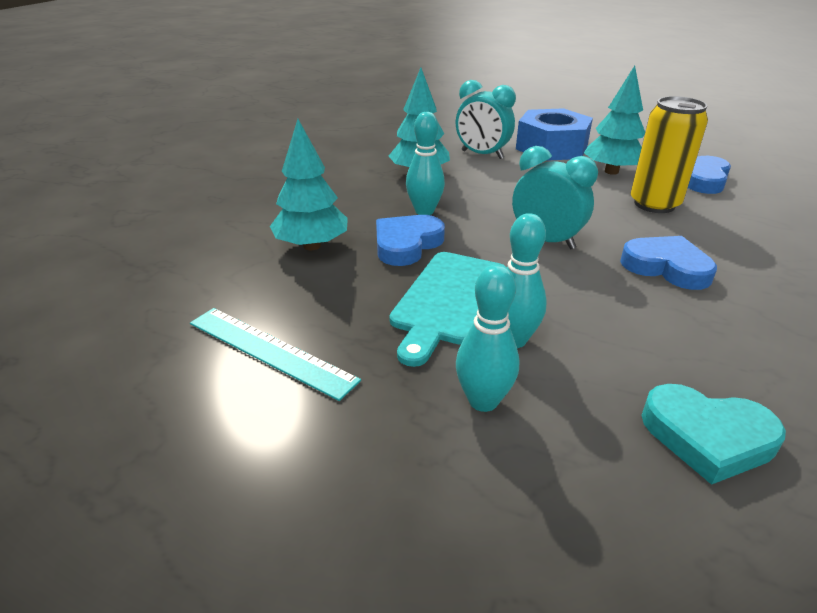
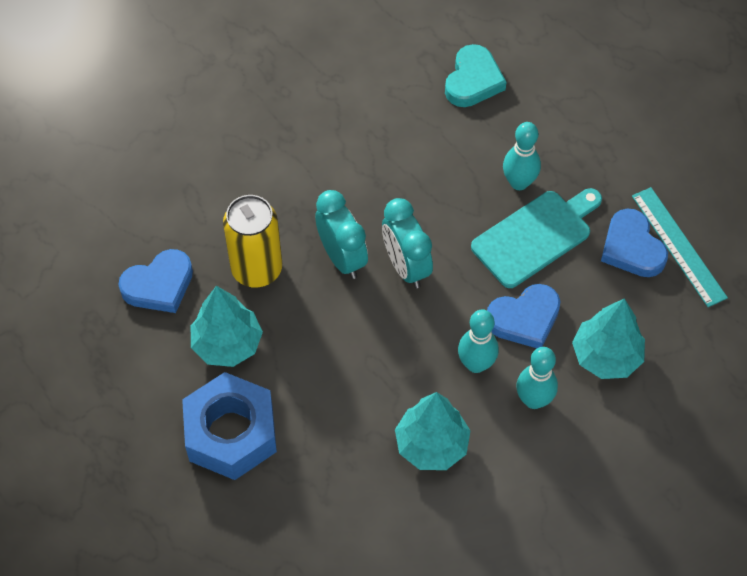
camera: 150 degrees left, 25 degrees up
turquoise clock [456,80,516,159] -> turquoise clock moved to [315,190,368,279]
turquoise bowling pin [456,265,519,412] -> turquoise bowling pin moved to [516,347,558,409]
blue heart [620,236,717,290] -> blue heart moved to [601,208,668,277]
turquoise heart [642,384,786,485] -> turquoise heart turned 60 degrees clockwise [445,44,507,107]

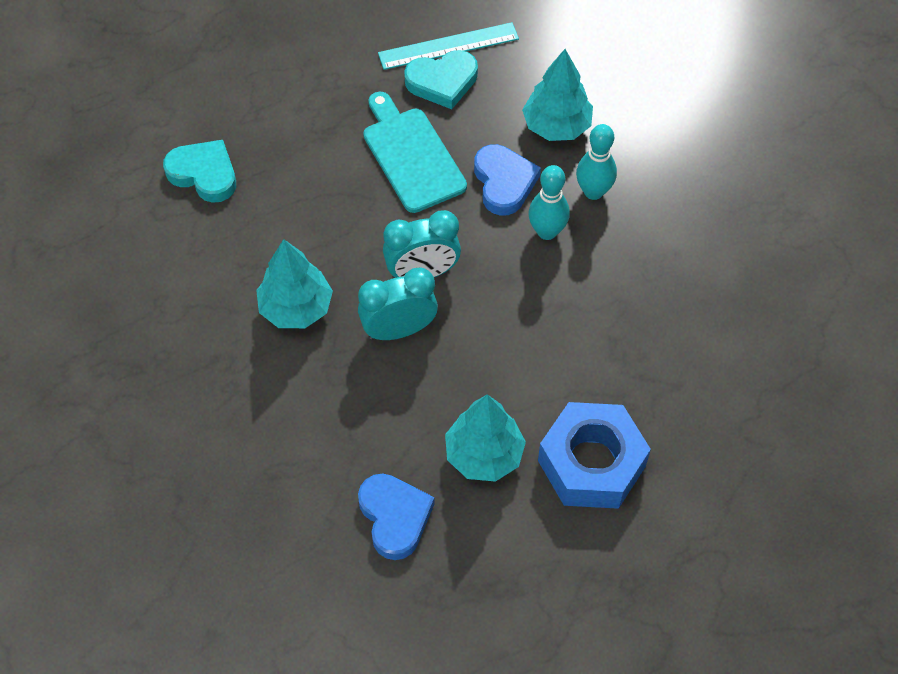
camera: 80 degrees left, 0 degrees up
yellow can [223,195,282,288] -> none
turquoise tree [395,392,471,470] -> turquoise tree moved to [256,239,333,328]
turquoise bowling pin [503,122,541,190] -> none
blue heart [601,208,668,277] -> turquoise heart [404,50,478,109]

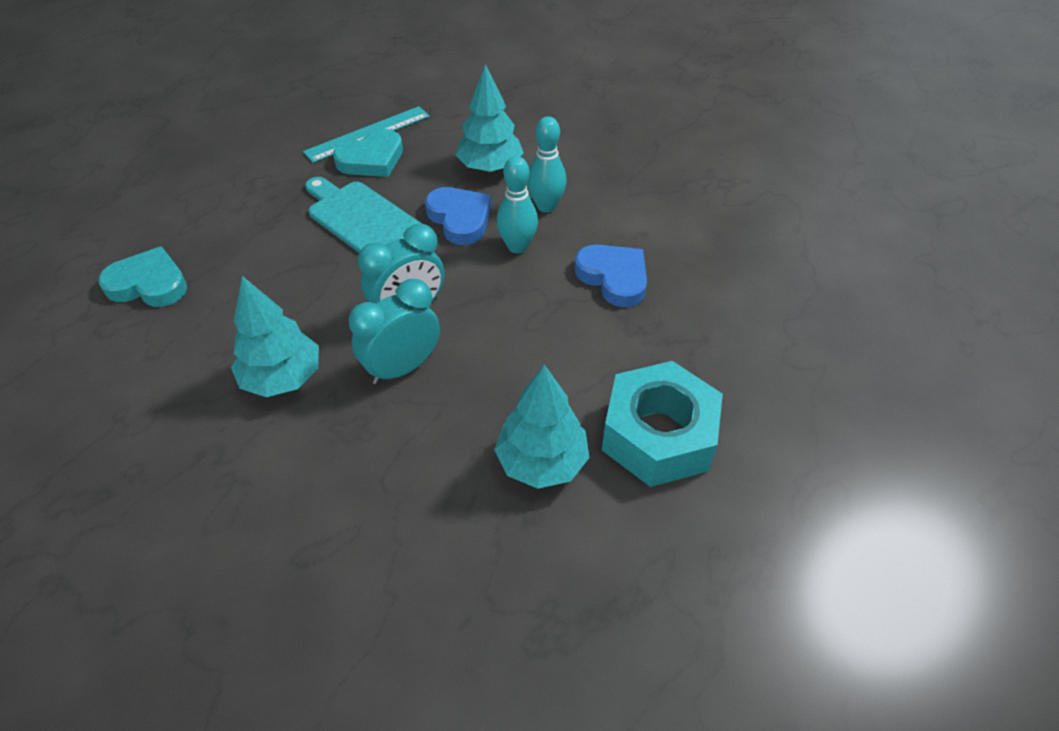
camera: 20 degrees left, 10 degrees down
blue heart [358,474,435,560] -> blue heart moved to [575,245,647,308]
blue nut [538,402,651,509] -> turquoise nut [602,361,723,487]

